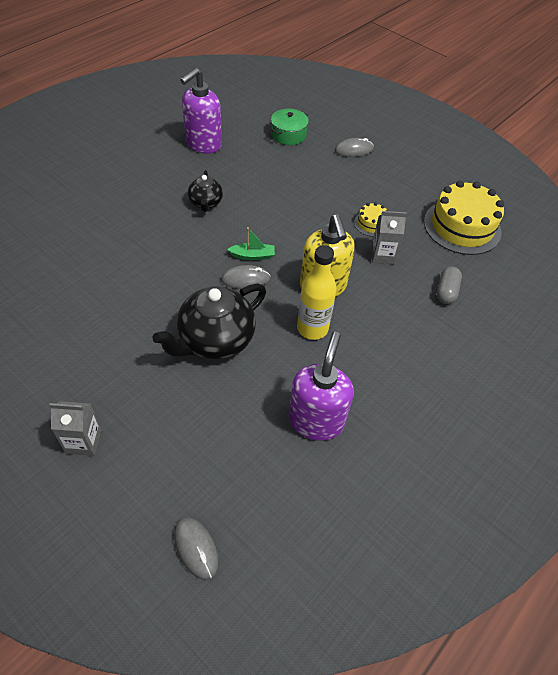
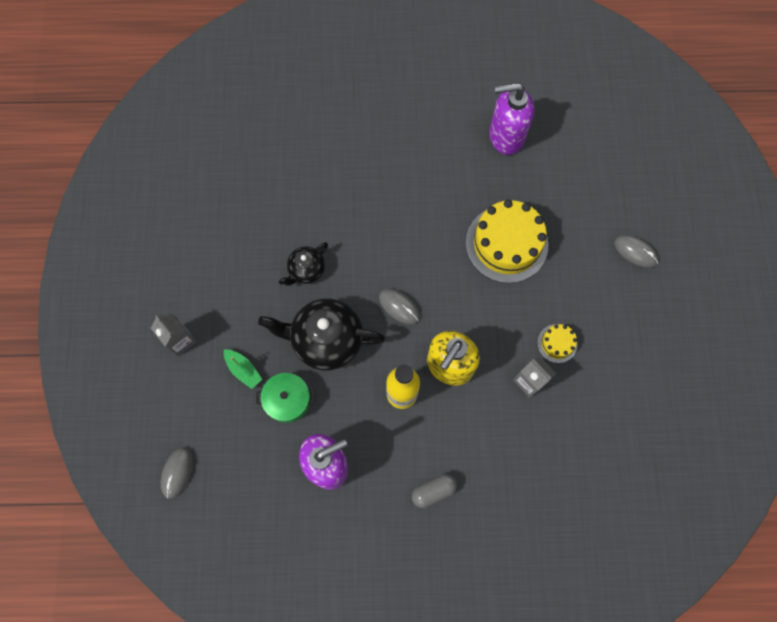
camera: 50 degrees right, 20 degrees up
black teapot [188,170,223,212] -> black teapot moved to [279,242,328,286]
green boat [227,227,275,260] -> green boat moved to [224,350,262,389]
green pot [271,109,309,145] -> green pot moved to [256,373,315,423]
yellow cake [424,181,504,255] -> yellow cake moved to [466,199,548,283]
grey capsule [437,266,462,304] -> grey capsule moved to [412,474,457,508]

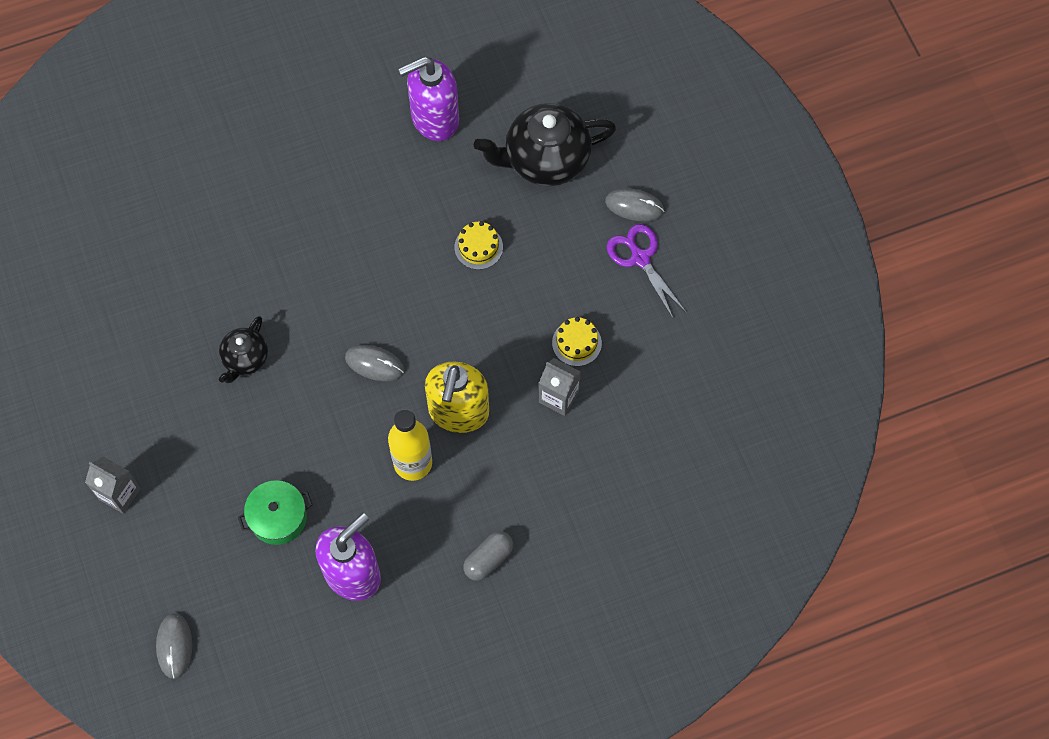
camera: 20 degrees left, 5 degrees down
green boat [224,350,262,389] -> none
black teapot [258,298,385,371] -> black teapot moved to [474,103,616,186]
yellow cake [466,199,548,283] -> yellow cake [454,221,503,270], size x0.46
none -> purple scissors [607,224,687,320]

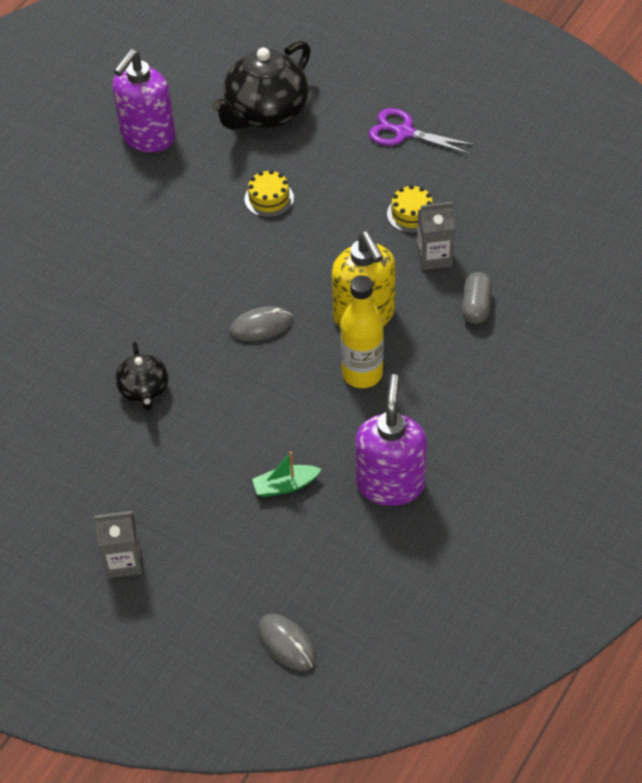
camera: 35 degrees left, 15 degrees down
green pot [238,480,312,545] -> green boat [252,451,321,497]
grey capsule [463,531,513,581] -> grey capsule moved to [462,272,492,324]
grey mouse [605,188,664,221] -> none

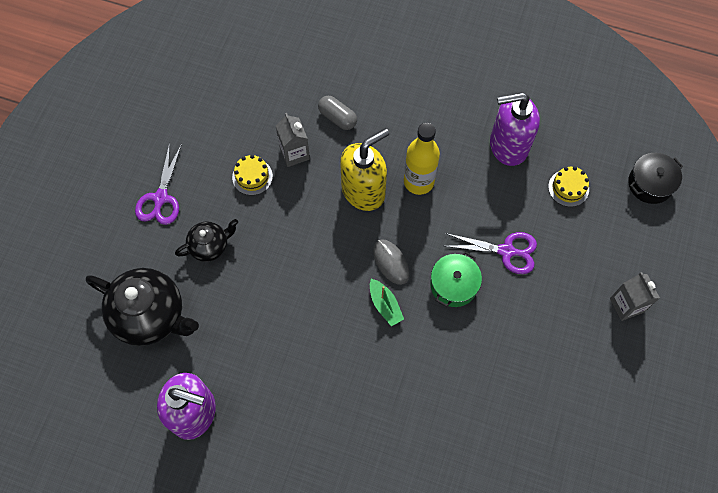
camera: 105 degrees left, 15 degrees up
black teapot [116,342,168,410] -> black teapot moved to [175,219,238,262]
yellow cake [245,170,294,217] -> yellow cake moved to [548,166,589,207]
green boat [252,451,321,497] -> green boat moved to [370,279,404,326]
grey mouse [258,614,316,671] -> black pot [628,153,683,204]
grey capsule [462,272,492,324] -> grey capsule turned 45 degrees clockwise [318,96,357,130]
none -> green pot [430,251,482,307]
none -> purple scissors [445,232,537,274]

